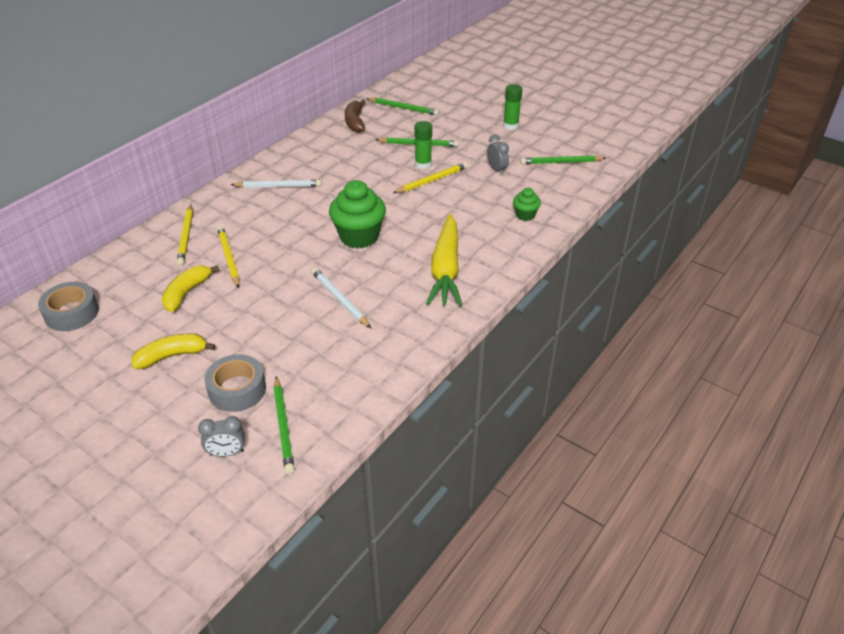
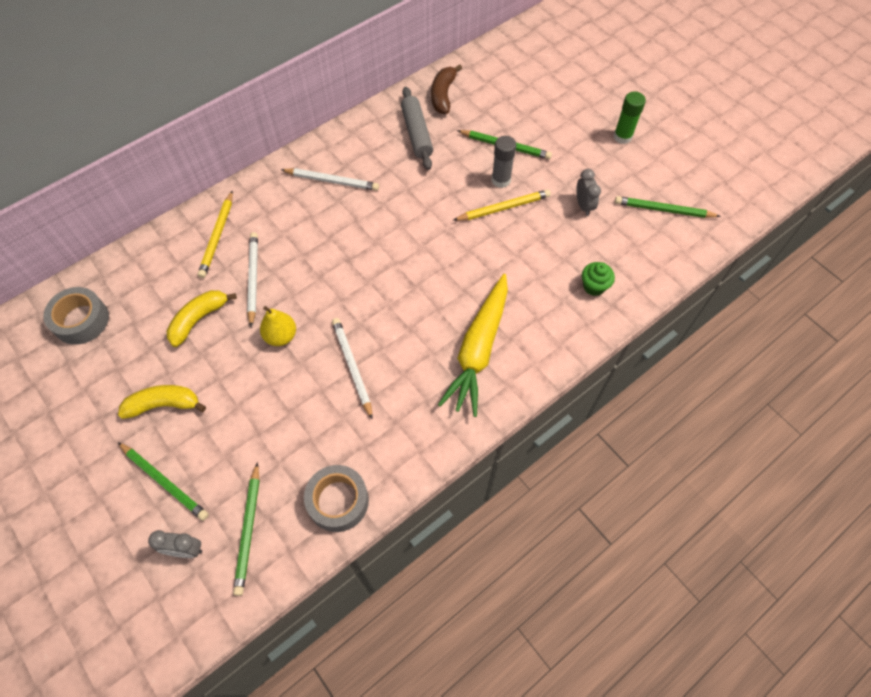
camera: 15 degrees right, 20 degrees up
grey tape [204,354,266,412] -> grey tape moved to [304,465,369,532]
yellow pencil [217,226,240,288] -> white pencil [247,232,258,327]
green cupcake [329,180,386,249] -> none
green pencil [366,98,439,116] -> green pencil moved to [118,442,209,521]
green glue stick [414,121,432,169] -> grey glue stick [492,136,516,188]
none -> yellow pear [260,306,296,346]
none -> grey rolling pin [401,87,433,170]

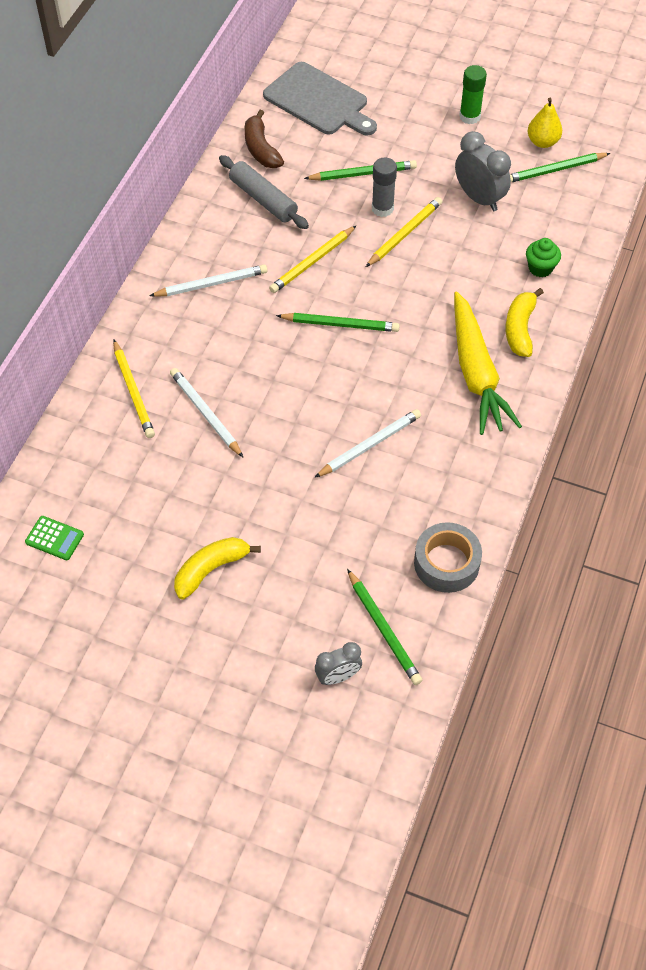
camera: 30 degrees left, 5 degrees down
grey tape [43,287,109,345] -> green calculator [25,516,84,560]
green pencil [118,442,209,521] -> green pencil moved to [276,313,400,332]
yellow banana [167,290,237,347] -> yellow banana moved to [506,288,544,357]
yellow pear [260,306,296,346] -> yellow pear moved to [528,98,562,148]
white pencil [332,318,373,420] -> white pencil turned 105 degrees clockwise [314,409,421,478]
grey clock [576,169,601,216] -> grey clock [455,131,511,211], size x1.61
none -> grey cutting board [263,62,377,136]
none -> yellow pencil [269,226,356,293]

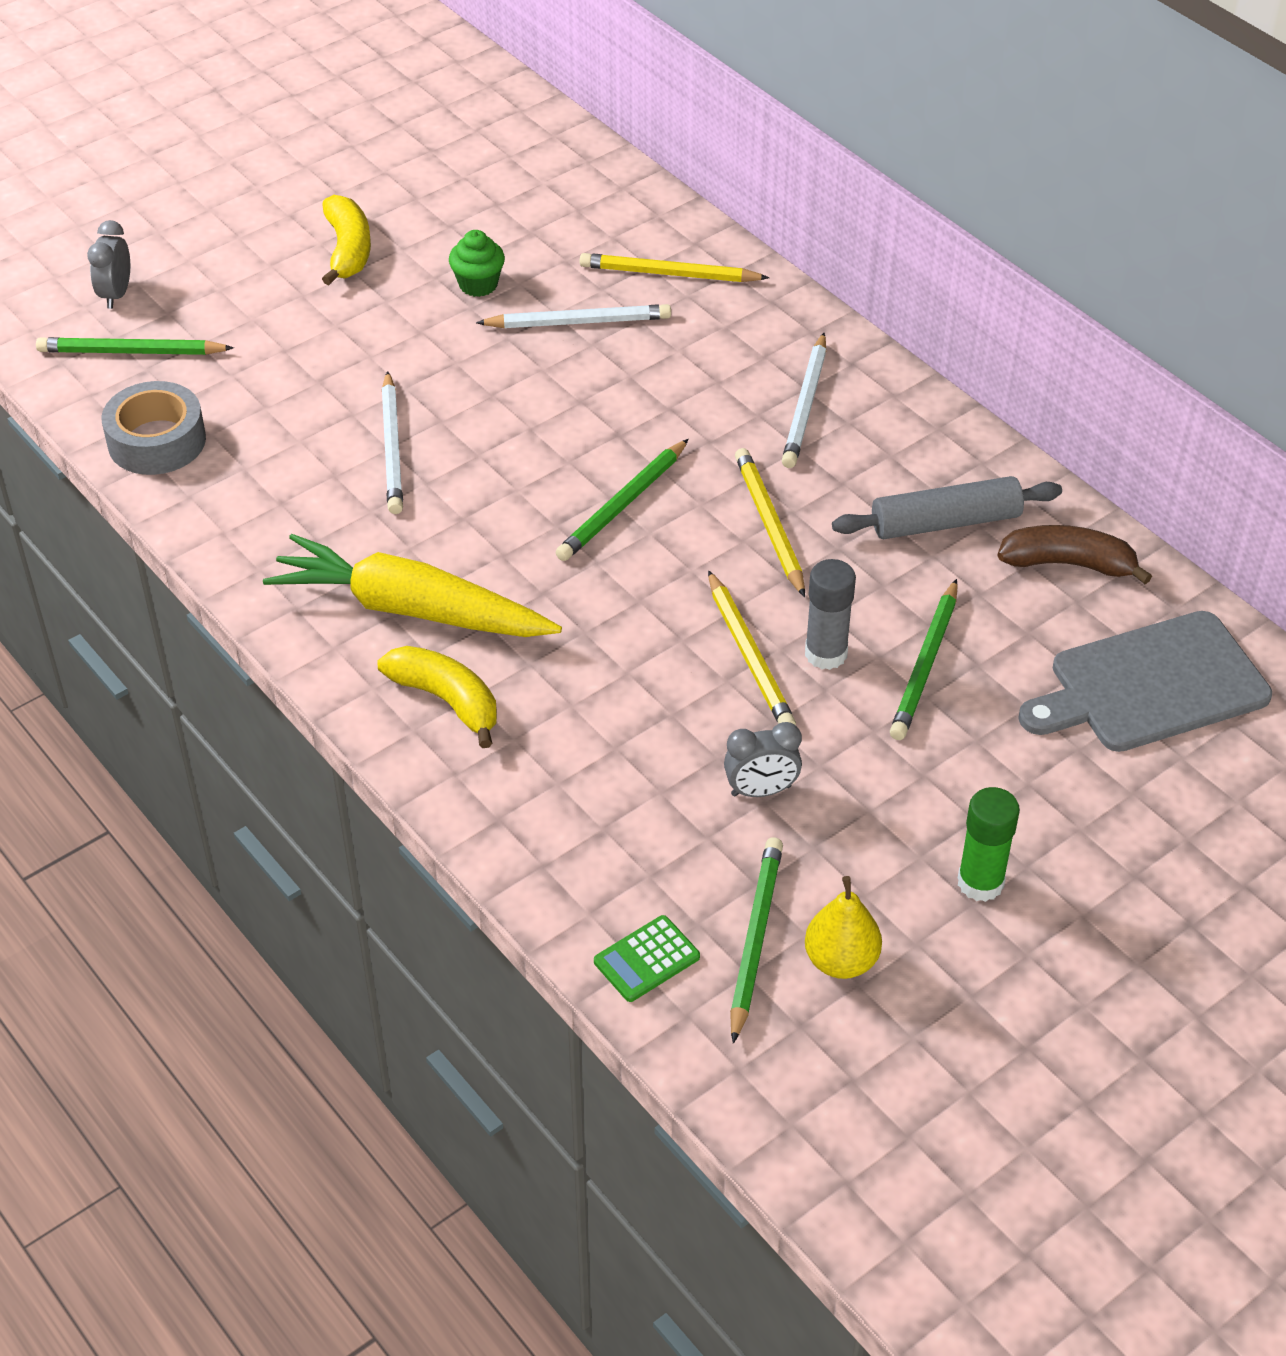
camera: 120 degrees right, 10 degrees down
green calculator [25,516,84,560] -> green calculator moved to [594,915,700,1002]
grey clock [455,131,511,211] -> grey clock [724,722,802,797], size x0.62
green cupcake [526,238,561,277] -> green cupcake moved to [449,230,505,297]

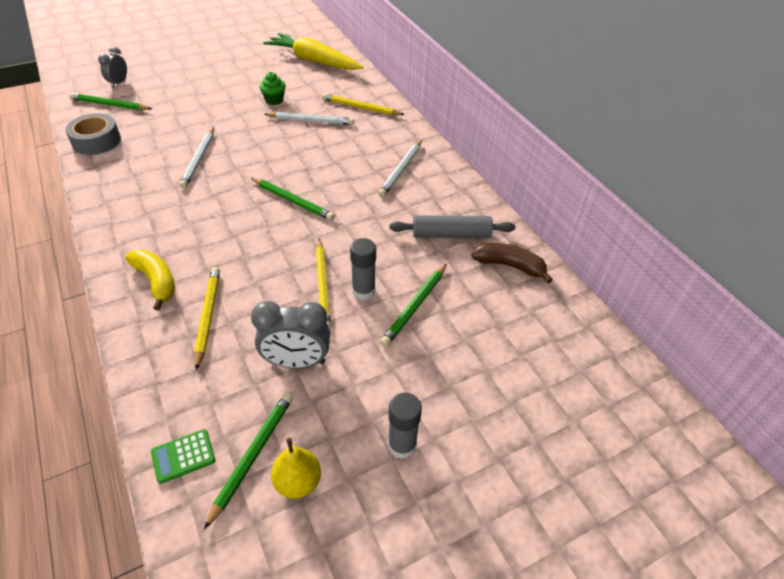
camera: 10 degrees right, 0 degrees up
yellow carrot [263,534,562,637] -> yellow carrot moved to [263,33,363,70]
yellow banana [322,195,371,285] -> none
green pencil [555,439,689,561] -> green pencil turned 105 degrees counterclockwise [251,178,335,221]
grey clock [724,722,802,797] -> grey clock [251,301,330,368], size x1.61
yellow pencil [735,448,805,597] -> yellow pencil moved to [194,267,220,370]
green glue stick [958,787,1020,902] -> grey glue stick [388,393,422,459]
grey cutting board [1018,611,1272,752] -> none

